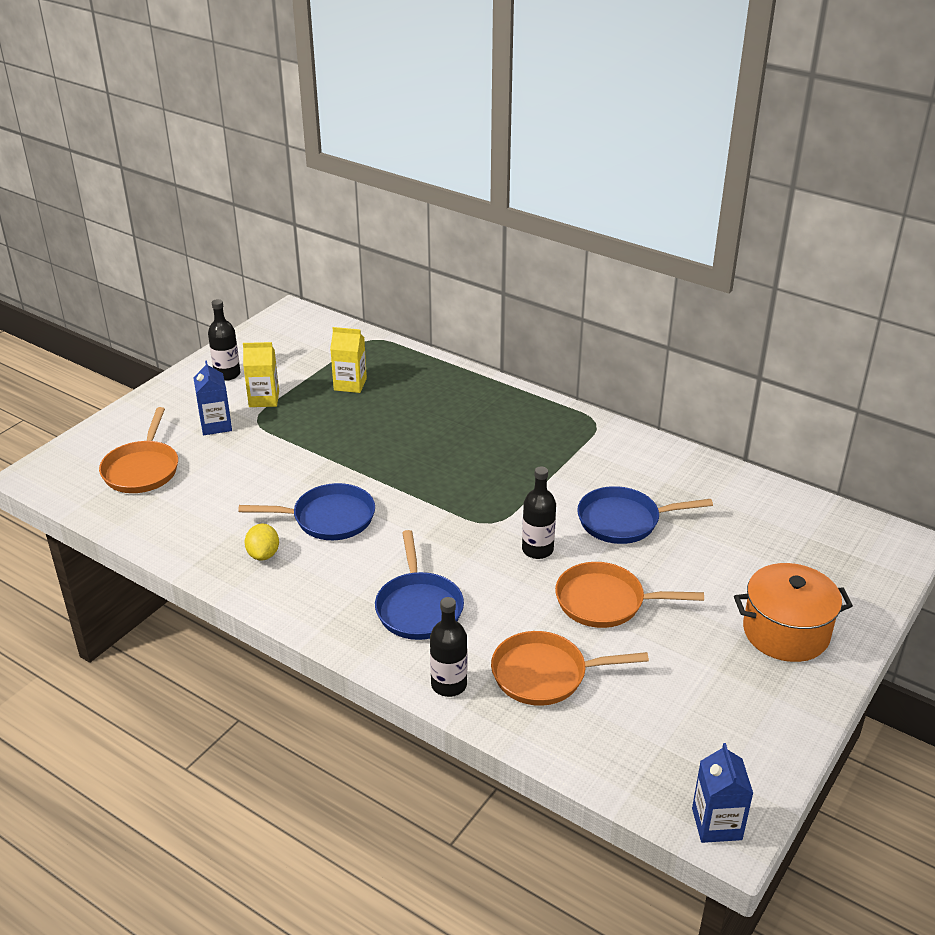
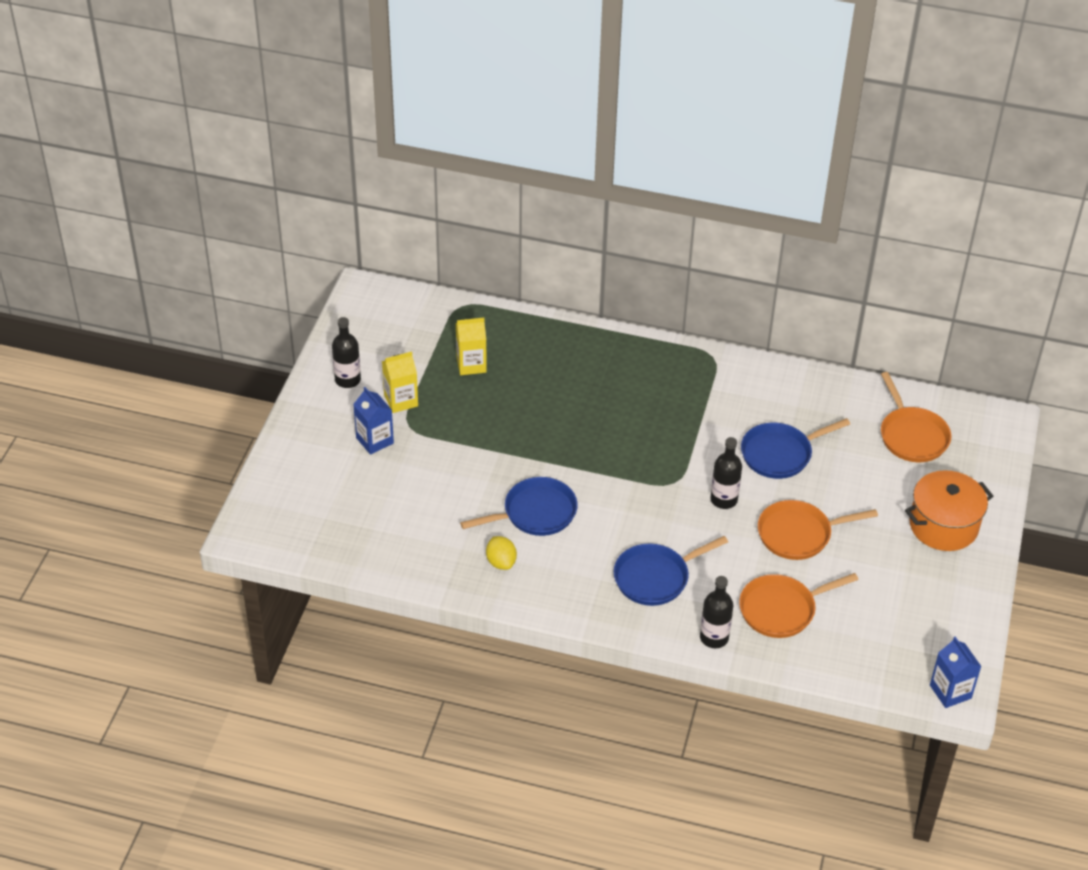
camera: 20 degrees left, 10 degrees up
orange pan [99,407,178,493] -> orange pan moved to [881,372,951,462]
blue pan [375,530,464,640] -> blue pan turned 90 degrees clockwise [614,536,728,606]

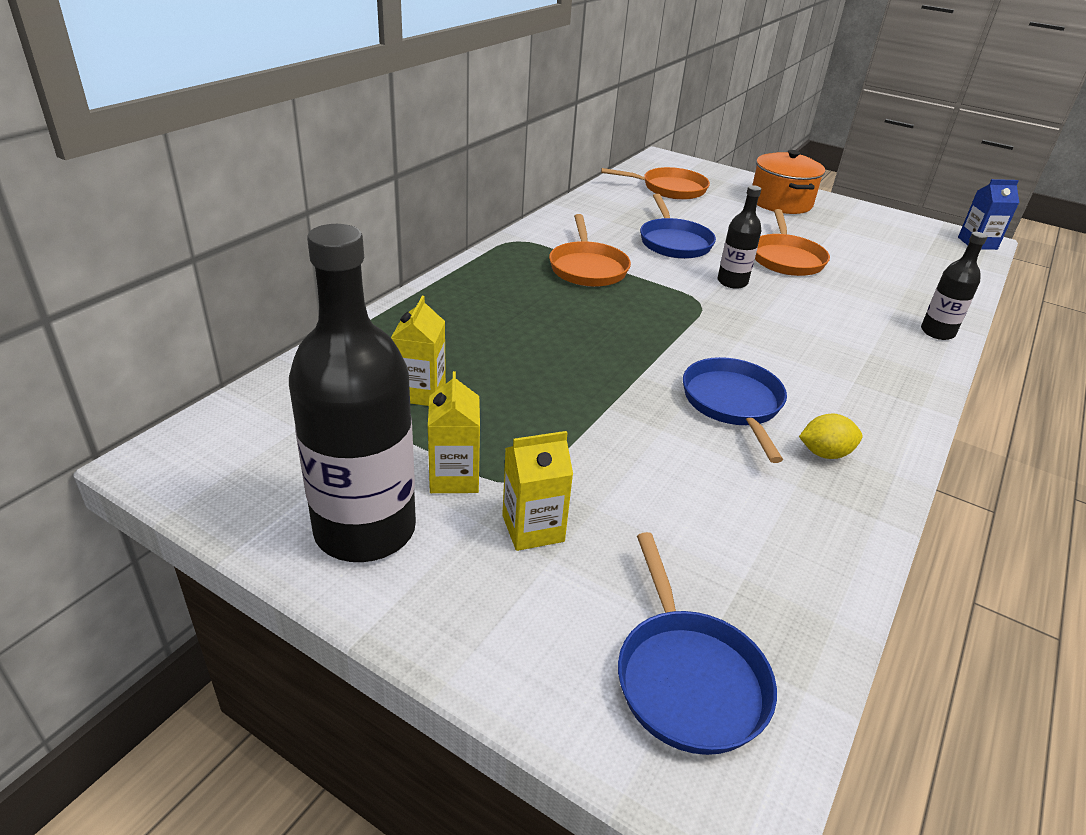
camera: 75 degrees left, 10 degrees down
black bottle [332,317,361,388] -> black bottle [289,224,416,562], size x2.00
blue carton [353,387,394,455] -> yellow carton [502,431,573,551]
blue pan [614,536,728,606] -> blue pan moved to [618,532,777,755]
orange pan [739,573,859,638] -> orange pan moved to [549,214,631,287]

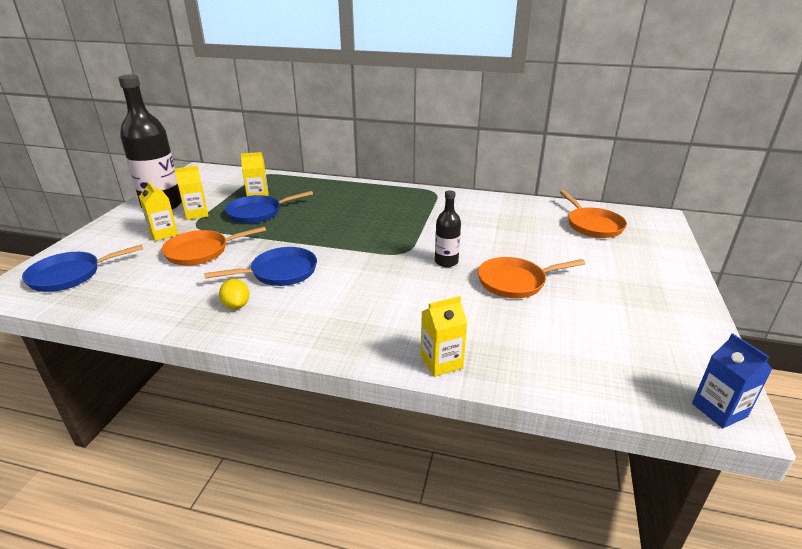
camera: 75 degrees right, 5 degrees down
orange pan [549,214,631,287] -> orange pan moved to [162,226,266,265]
blue pan [640,194,716,259] -> blue pan moved to [225,191,313,223]
orange pot [752,150,825,214] -> none
black bottle [921,232,987,340] -> yellow carton [421,296,468,377]

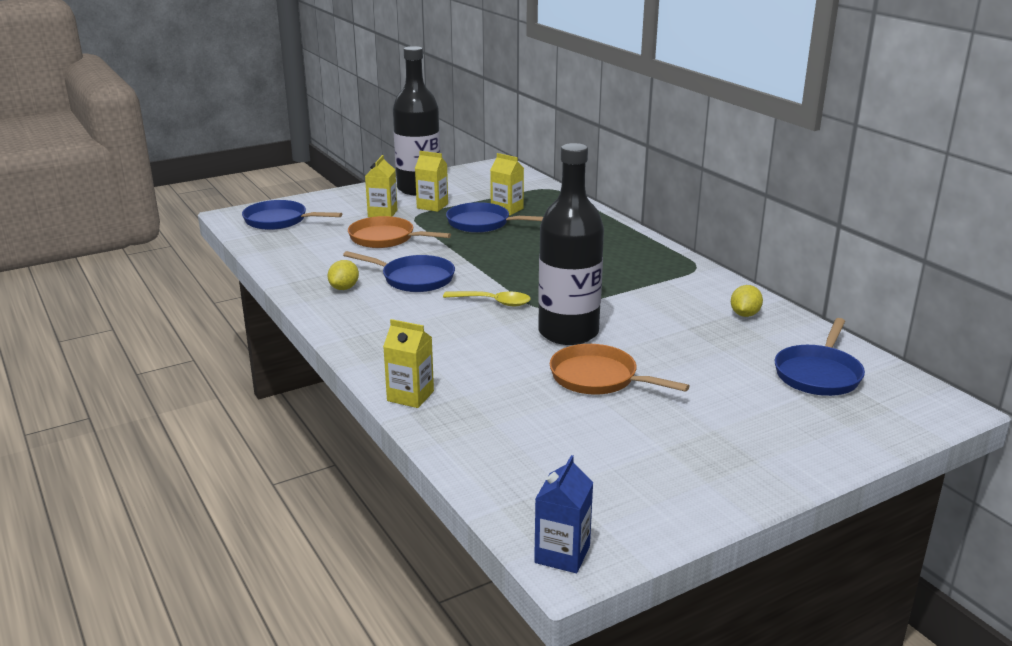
camera: 45 degrees right, 5 degrees down
black bottle [435,190,461,267] -> black bottle [538,143,604,345], size x2.00
orange pan [560,190,627,238] -> blue pan [775,318,865,396]
none -> yellow spoon [443,291,531,306]
none -> yellow lemon [731,285,763,317]

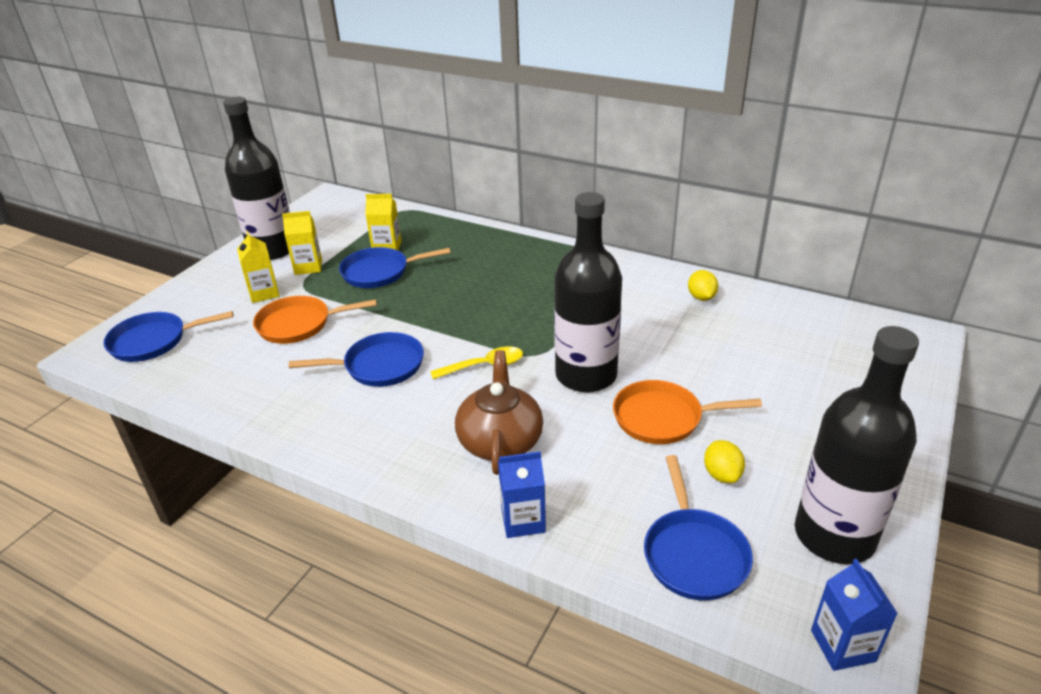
camera: 30 degrees left, 10 degrees up
yellow lemon [327,260,359,290] -> yellow lemon moved to [704,440,745,483]
yellow carton [383,319,434,408] -> blue carton [498,451,546,538]
blue pan [775,318,865,396] -> blue pan moved to [644,455,753,600]
none -> brown teapot [455,350,543,475]
none -> black bottle [795,326,919,564]

